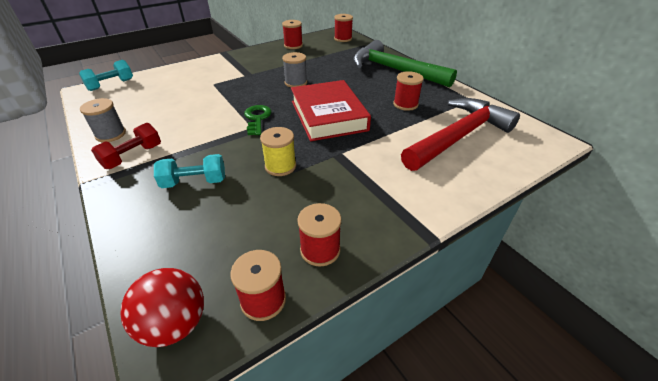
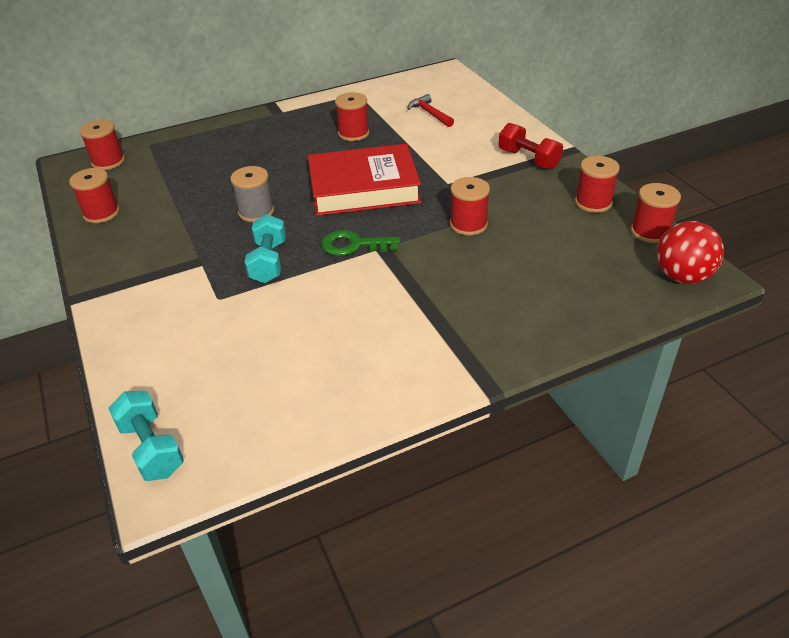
camera: 80 degrees left, 0 degrees up
grey spool [80,98,126,142] -> none
red dumbbell [91,123,161,169] -> red dumbbell moved to [499,123,563,169]
turquoise dumbbell [154,154,225,188] -> turquoise dumbbell moved to [245,214,286,283]
yellow spool [260,127,296,176] -> red spool [450,177,490,235]
green hammer [353,40,457,88] -> none
red hammer [401,98,520,171] -> red hammer [407,94,454,127], size x0.41

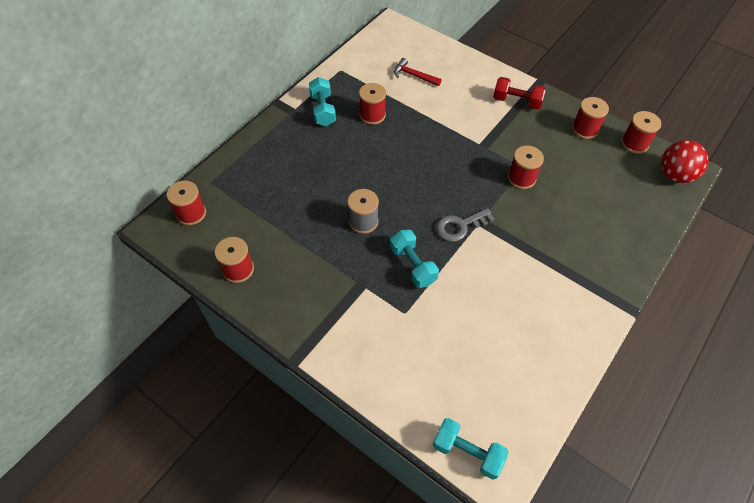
camera: 30 degrees left, 15 degrees up
red book [308,144,421,216] -> none
green key [322,230,400,256] -> grey key [436,208,495,242]
none -> turquoise dumbbell [309,77,336,126]

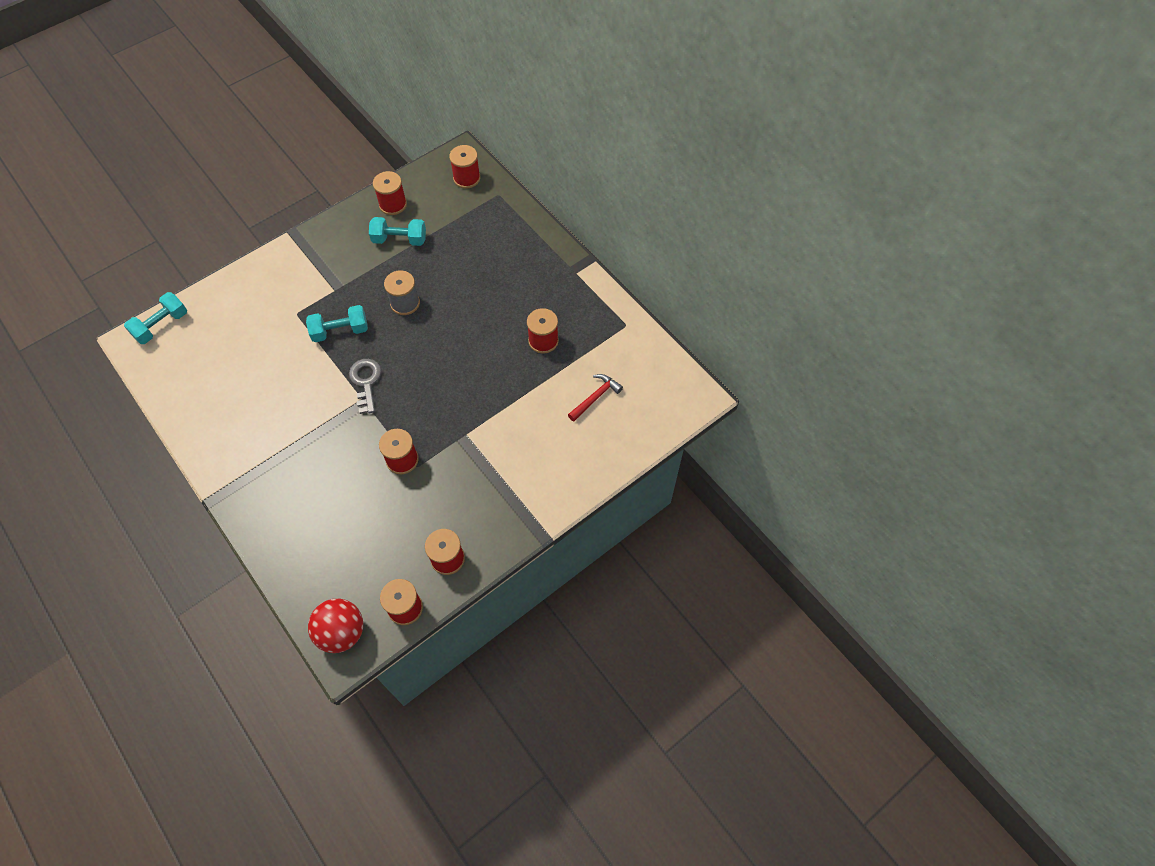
camera: 105 degrees right, 5 degrees up
turquoise dumbbell [309,77,336,126] -> turquoise dumbbell moved to [369,217,426,246]
red dumbbell [493,77,546,109] -> none

